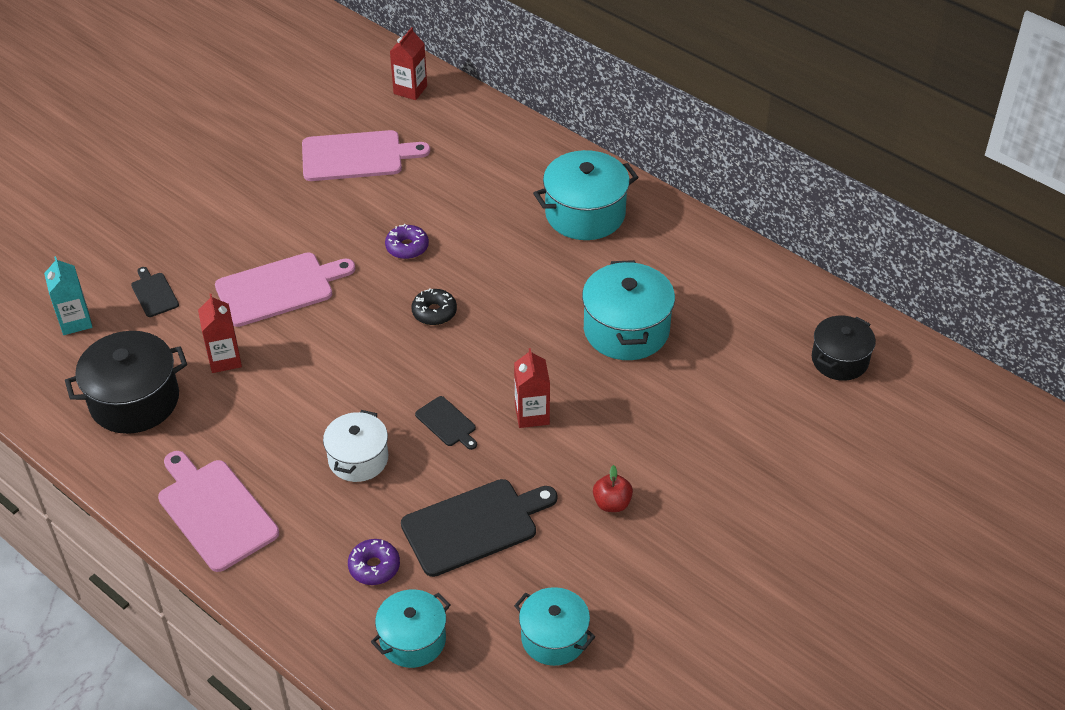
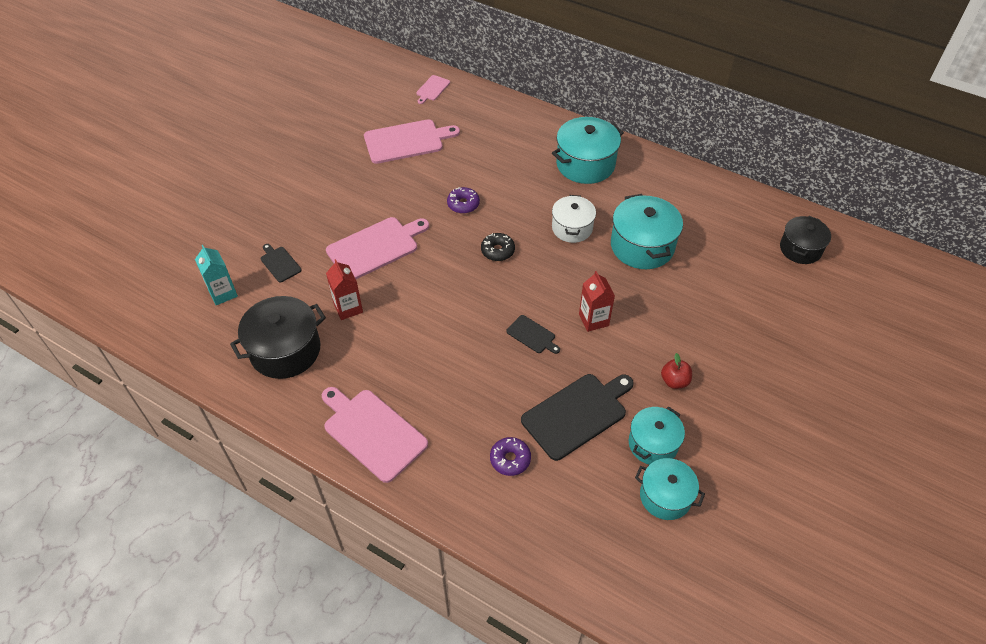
camera: 10 degrees left, 5 degrees up
white pot [323,410,388,482] -> white pot moved to [552,195,596,243]
turquoise pot [371,589,451,668] -> turquoise pot moved to [629,406,685,465]
red carton [390,27,427,100] -> pink cutting board [416,75,450,104]

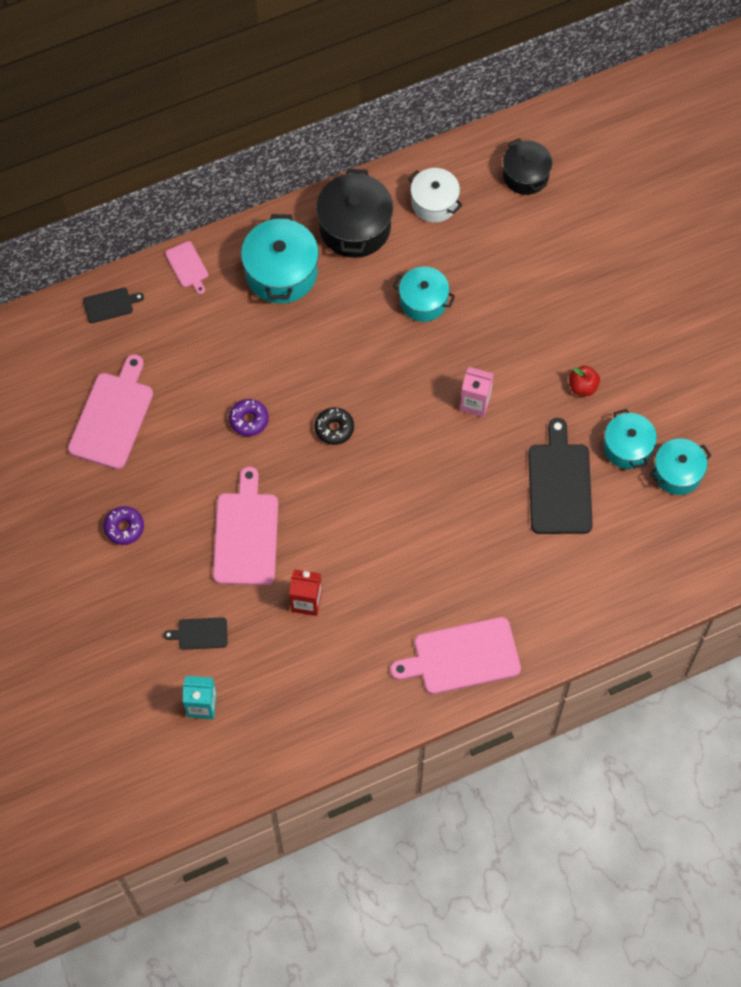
camera: 55 degrees left, 15 degrees up
black pot [230,296,326,379] -> black pot moved to [316,169,393,258]
pink cutting board [416,75,450,104] -> pink cutting board moved to [165,241,208,294]
purple donut [490,437,531,476] -> purple donut moved to [103,506,144,545]
black cutting board [506,315,560,354] -> black cutting board moved to [83,287,144,323]
white pot [552,195,596,243] -> white pot moved to [408,168,462,222]
red carton [579,271,615,332] -> pink carton [460,367,494,417]
turquoise pot [611,194,683,269] -> turquoise pot [393,267,455,322], size x0.65

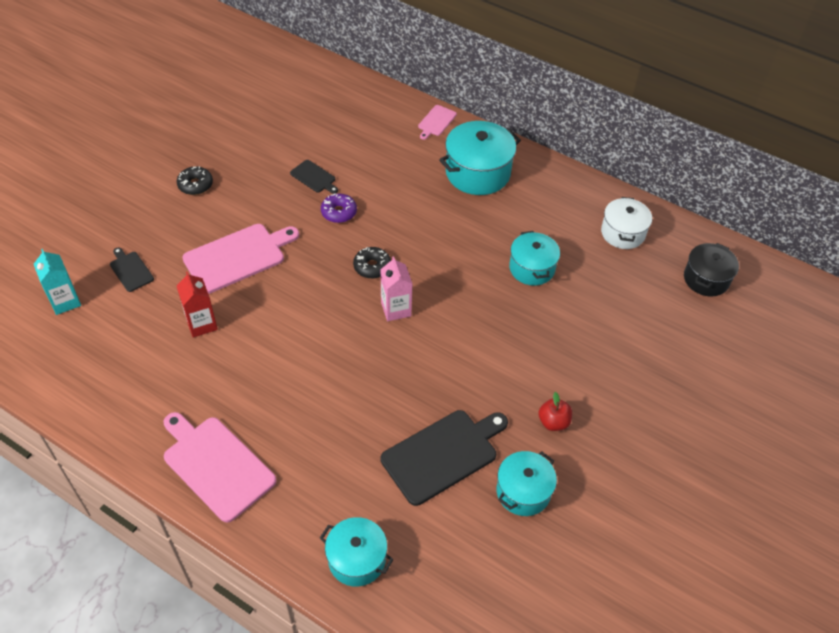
camera: 55 degrees right, 15 degrees down
pink cutting board [68,354,153,469] -> none
black cutting board [83,287,144,323] -> black cutting board moved to [290,160,338,194]
purple donut [103,506,144,545] -> black donut [177,166,213,195]
black pot [316,169,393,258] -> none
pink carton [460,367,494,417] -> pink carton moved to [380,256,412,321]
turquoise pot [650,439,711,495] -> turquoise pot moved to [320,517,394,587]

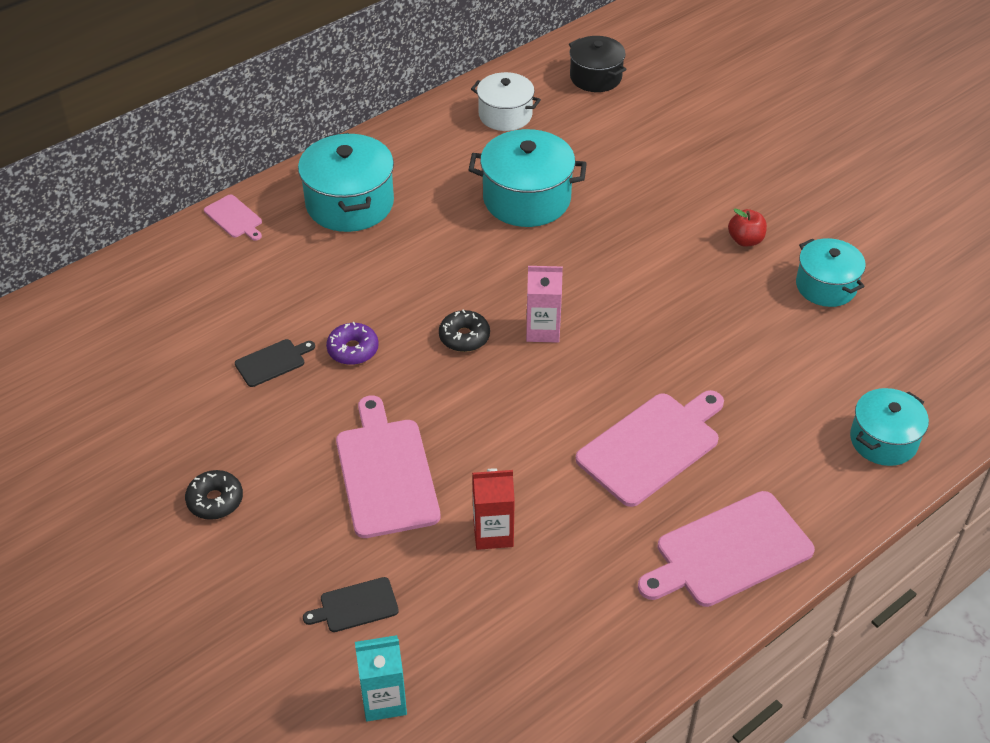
camera: 70 degrees left, 5 degrees down
black cutting board [381,410,508,506] -> none
turquoise pot [509,231,560,286] -> turquoise pot [469,129,587,227], size x1.53
none -> pink cutting board [576,390,724,507]

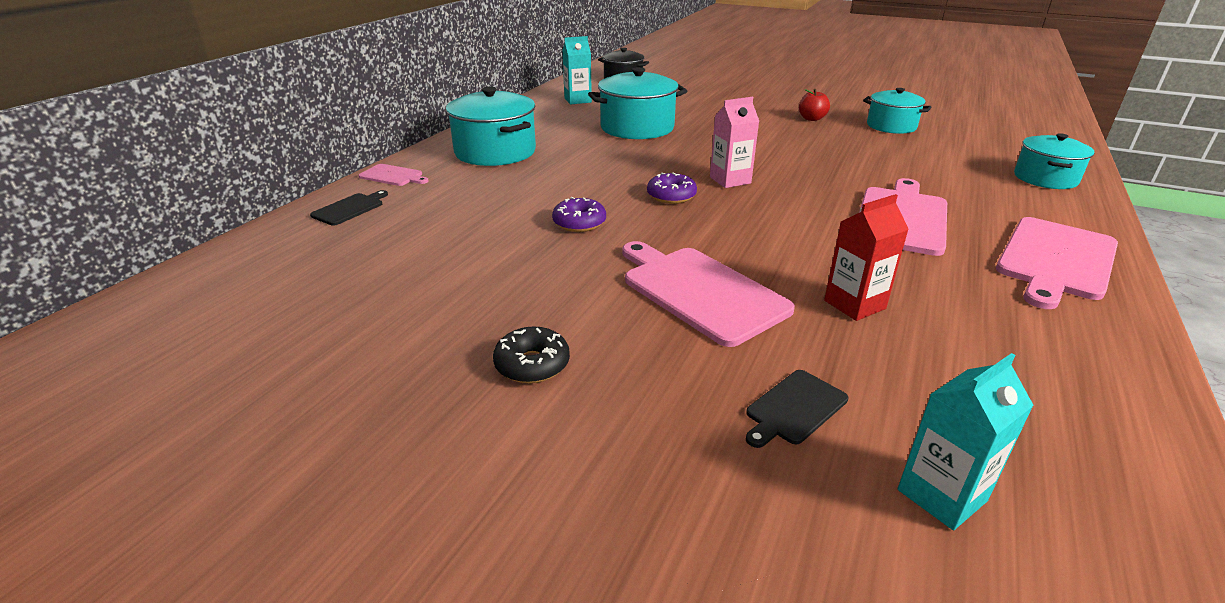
camera: 25 degrees left, 15 degrees down
black cutting board [235,339,315,387] -> black cutting board moved to [310,190,388,226]
black donut [439,309,490,352] -> purple donut [647,172,697,204]
white pot [471,72,541,131] -> turquoise carton [563,36,592,105]

